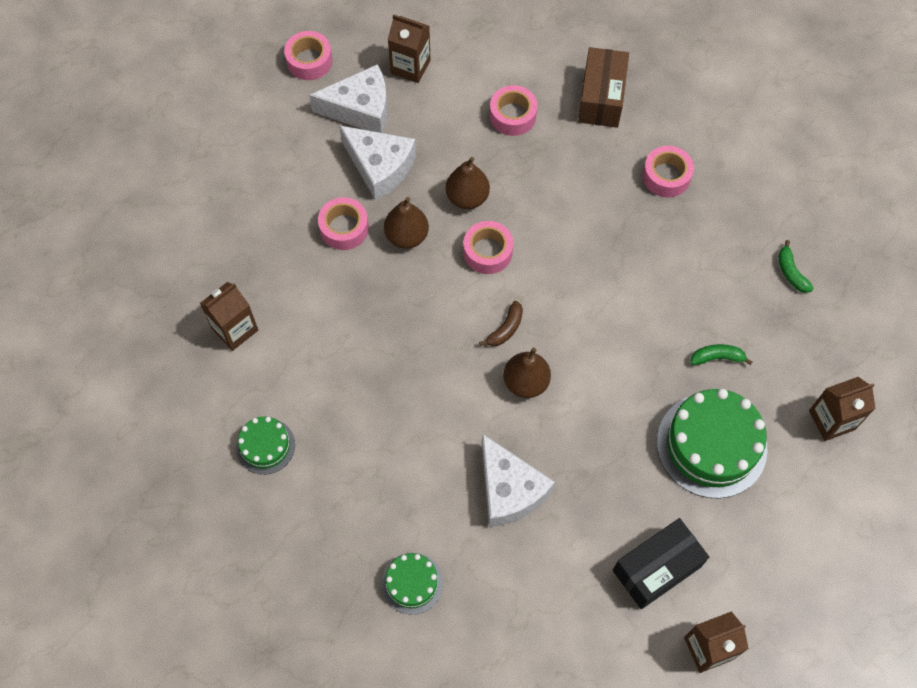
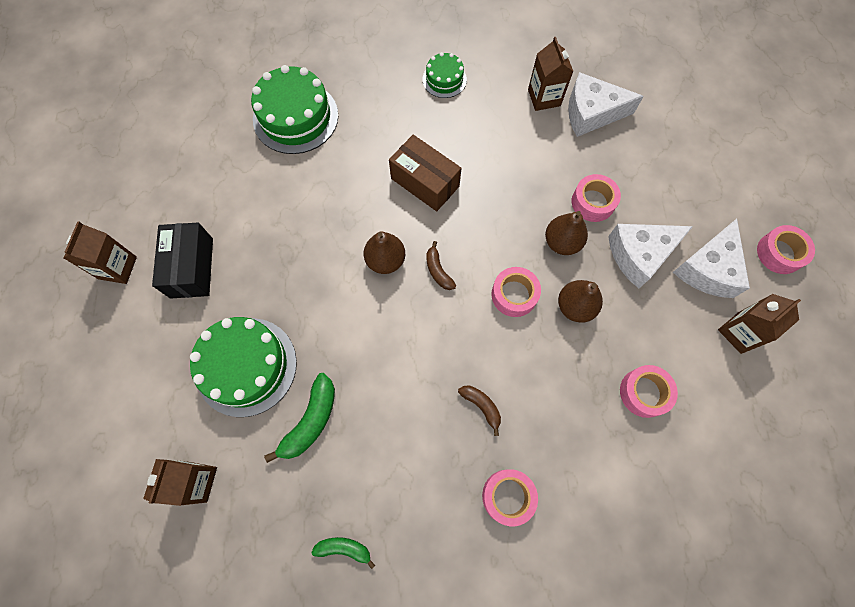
camera: 120 degrees right, 5 degrees up
green cake [381,553,443,614] -> green cake [251,65,338,154], size x1.87
white cheese [482,434,555,527] -> white cheese moved to [568,72,644,137]
brown box [578,47,629,128] -> brown box moved to [389,135,461,211]
green banana [690,344,753,365] -> green banana [264,373,335,463], size x1.66
none -> brown banana [458,386,501,436]

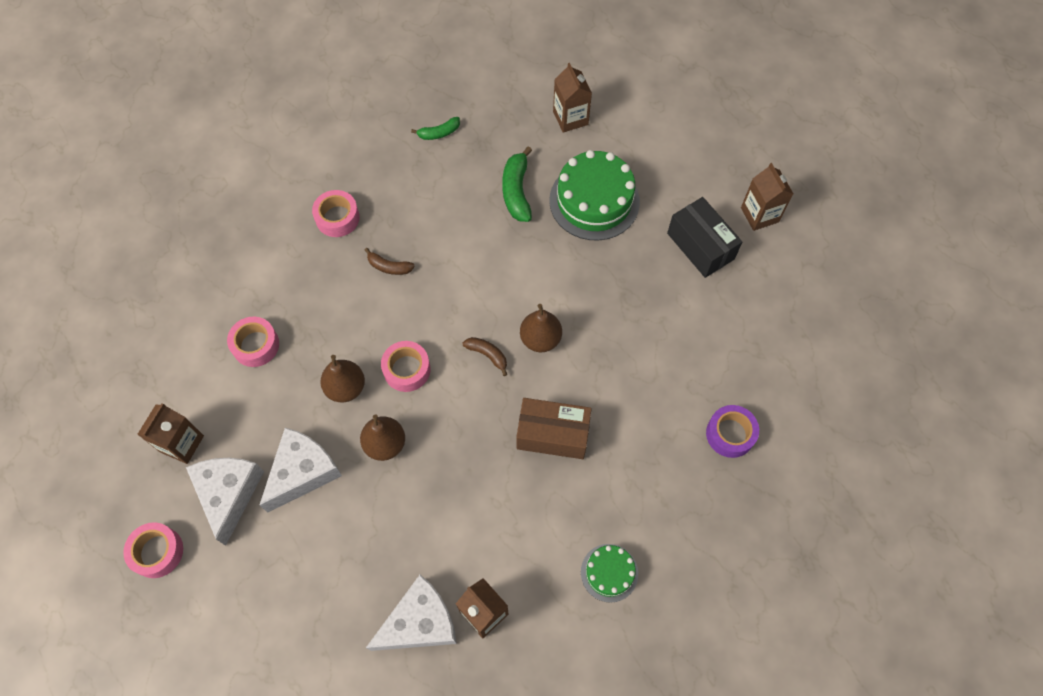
camera: 150 degrees right, 5 degrees down
green cake [251,65,338,154] -> purple tape [706,405,759,458]
pink tape [572,174,621,222] -> none

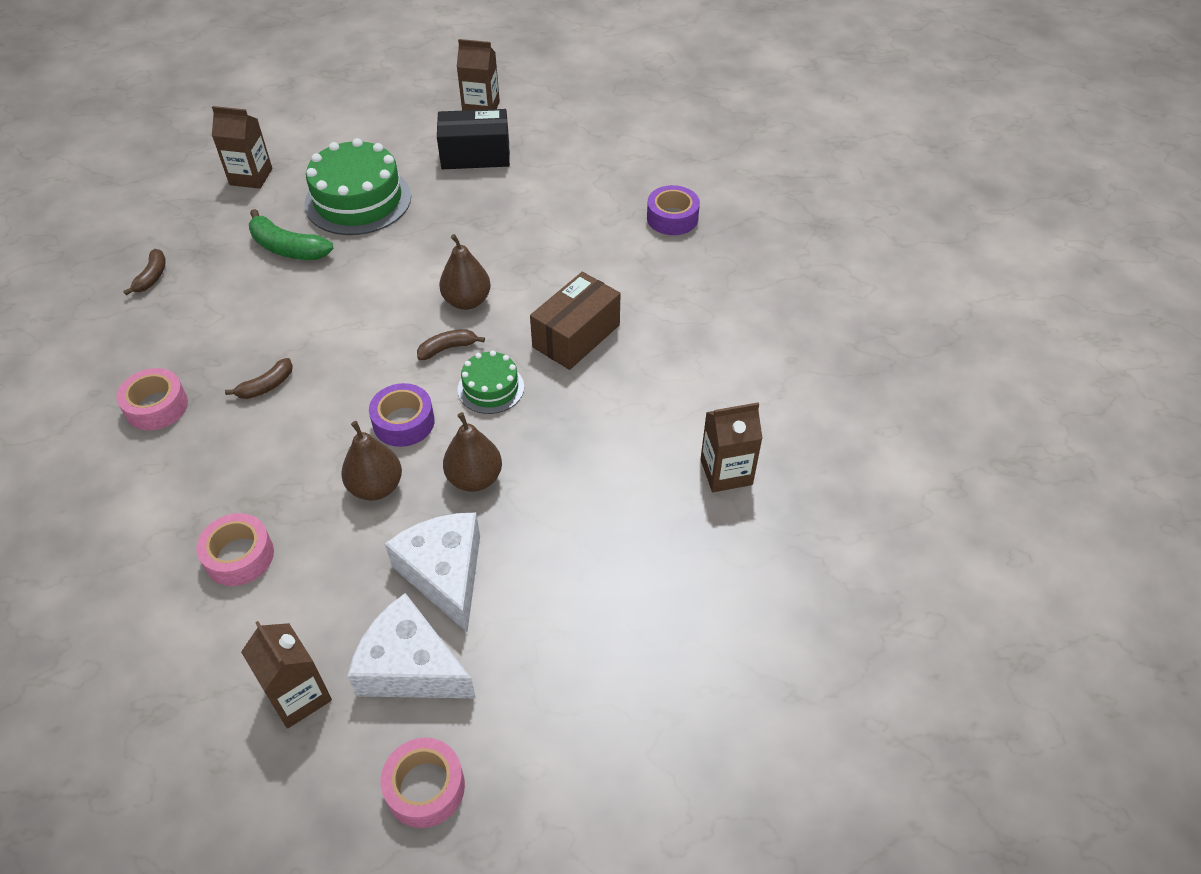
camera: 60 degrees left, 15 degrees down
white cheese [366,575,457,651] -> none
pink tape [381,341,431,392] -> purple tape [369,383,435,447]
green banana [411,117,460,140] -> brown banana [123,249,166,295]
green cake [581,544,638,603] -> green cake moved to [458,351,524,414]

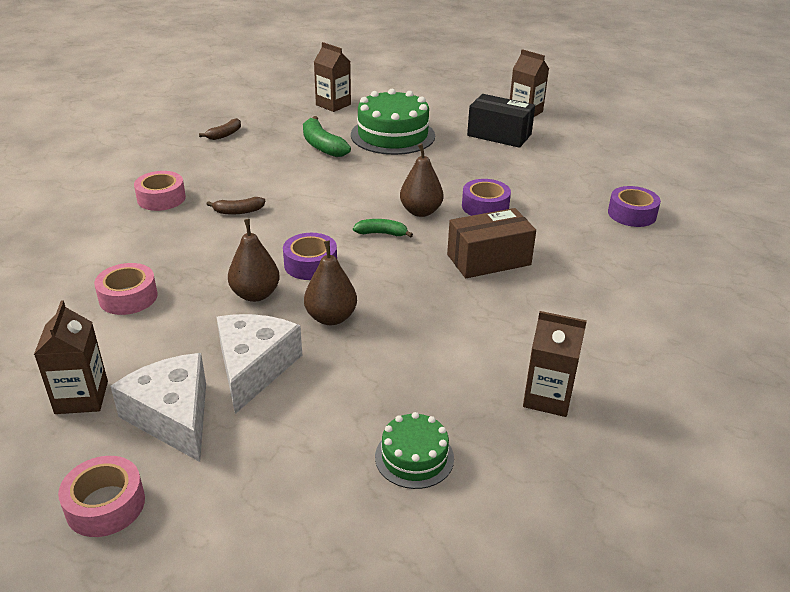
camera: 30 degrees right, 15 degrees down
brown banana [417,329,485,360] -> green banana [353,219,413,237]
green cake [458,351,524,414] -> green cake moved to [375,412,454,489]
none -> purple tape [462,179,511,216]

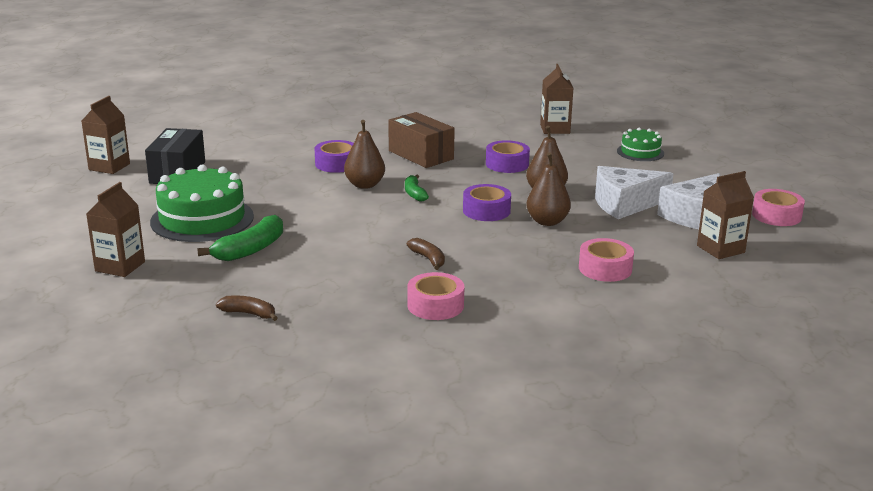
camera: 110 degrees left, 10 degrees down
purple tape [608,186,661,227] -> purple tape moved to [486,140,530,173]

